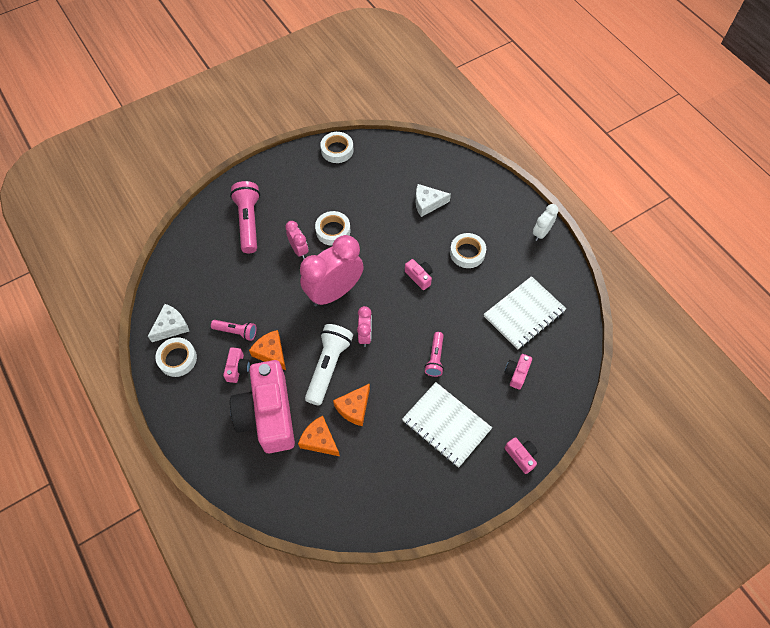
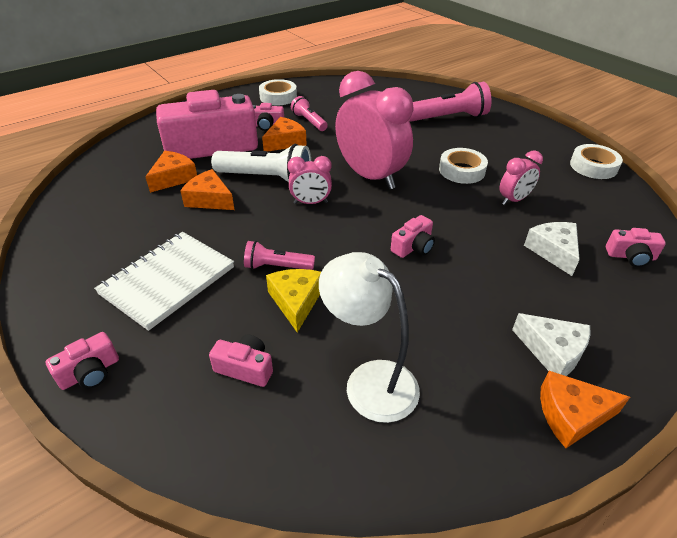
camera: 85 degrees right, 20 degrees down
white cheese [148,304,189,342] -> white cheese moved to [512,313,591,376]
pink flashlight [211,320,257,341] -> pink flashlight turned 135 degrees clockwise [291,96,328,131]
pink clock [285,221,308,259] -> pink clock moved to [500,150,543,205]
white tape [450,233,486,268] -> none
white notebook [484,276,566,350] -> white lamp [319,252,420,423]
white clock [533,204,559,241] -> orange cheese [540,371,630,448]
none -> yellow cheese [266,269,321,332]
none -> pink camera [606,228,666,267]

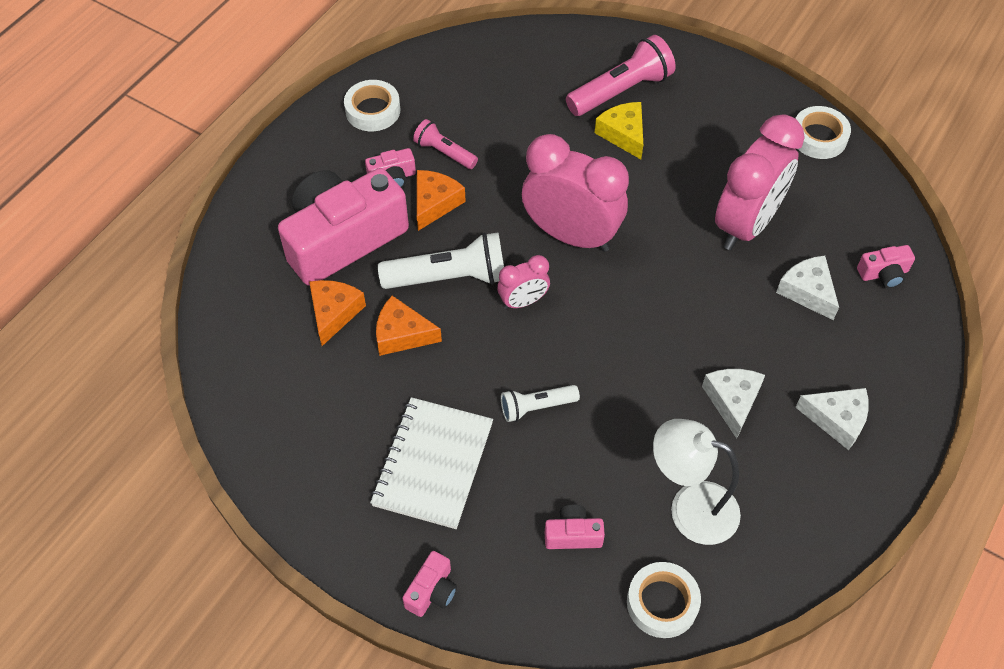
camera: 20 degrees left, 15 degrees up
pink flashlight [244,241,315,270] -> white flashlight [501,385,580,422]
yellow cheese [266,269,321,332] -> yellow cheese moved to [594,102,643,159]
pink camera [391,215,435,258] -> none
white tape [439,148,488,184] -> white tape moved to [627,562,701,638]
pink clock [500,150,543,205] -> pink clock [715,114,805,250], size x2.04
orange cheese [540,371,630,448] -> none
none -> white cheese [702,369,765,439]

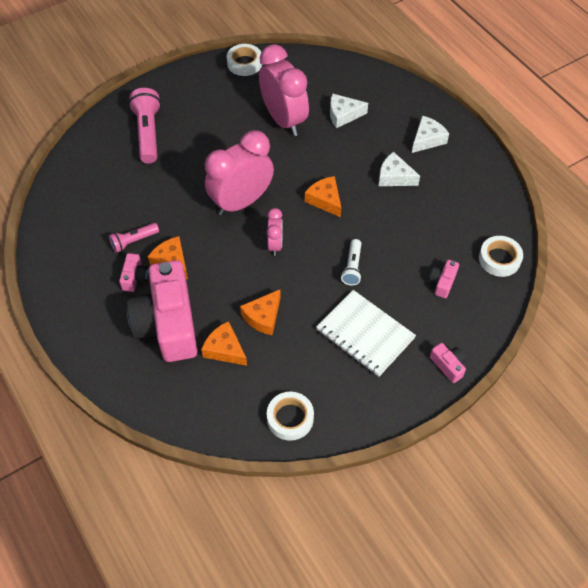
camera: 65 degrees left, 0 degrees up
white tape [344,80,400,131] -> white tape moved to [267,392,314,441]
white flashlight [378,232,504,289] -> none
yellow cheese [594,102,643,159] -> none
white lamp [653,419,741,545] -> none
pink camera [857,245,915,288] -> none
none -> orange cheese [305,176,341,217]

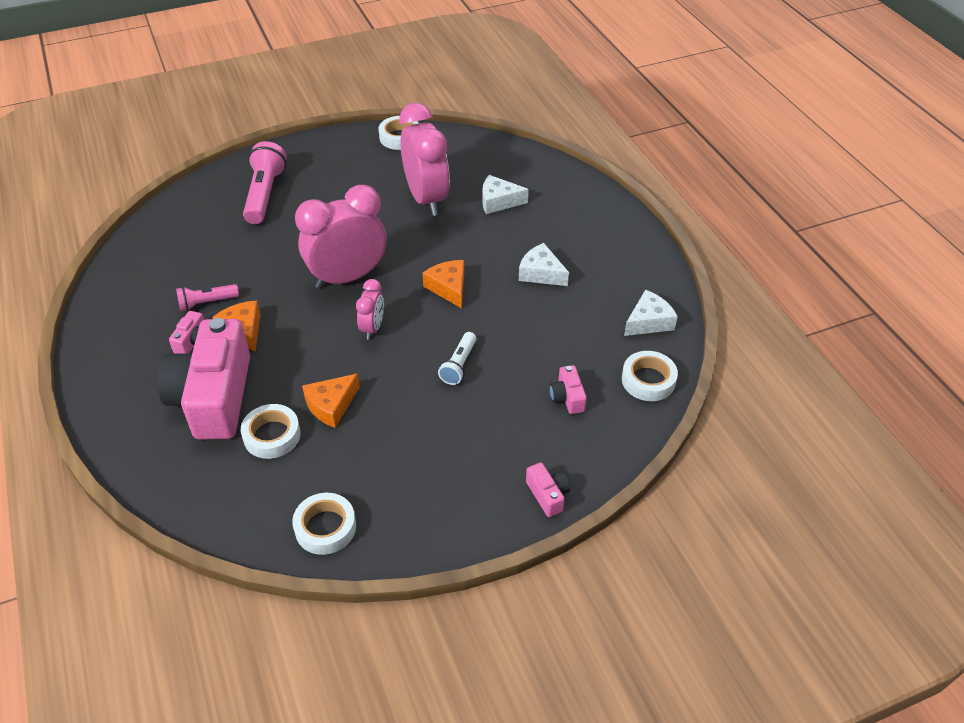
camera: 10 degrees right, 10 degrees down
orange cheese [201,321,247,366] -> white tape [241,404,301,459]
white notebook [316,290,416,377] -> none
white cheese [412,116,449,153] -> white cheese moved to [624,290,678,336]
pink camera [429,260,459,298] -> pink camera turned 45 degrees counterclockwise [549,365,587,414]

